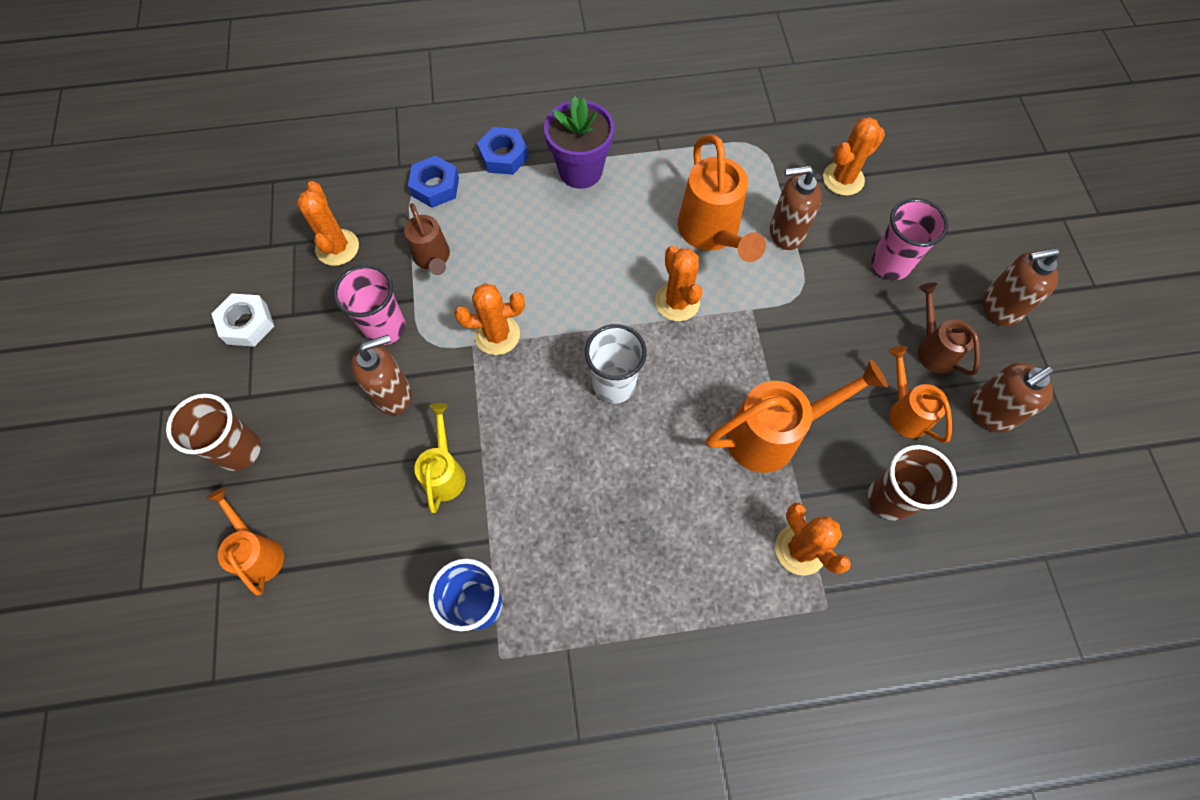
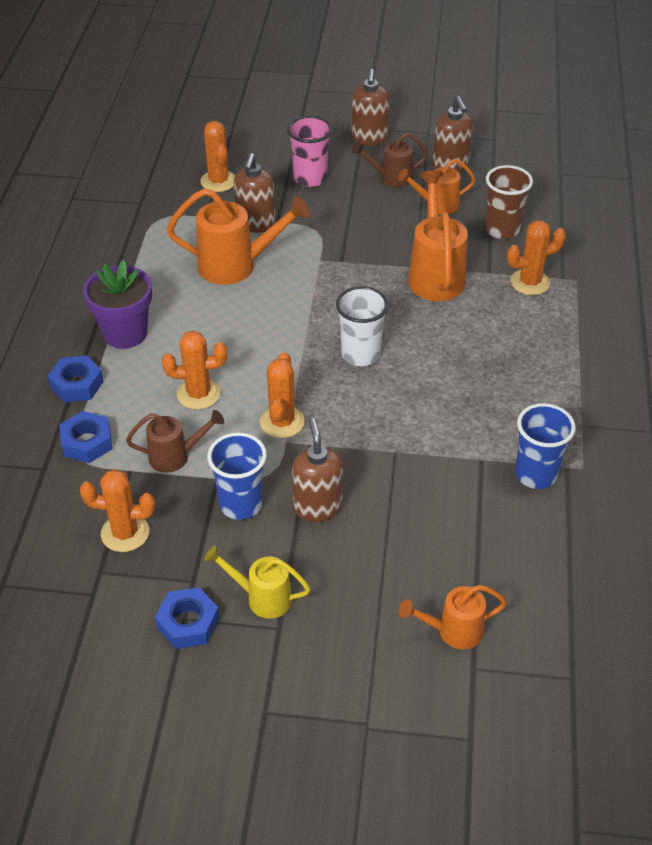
camera: 75 degrees left, 20 degrees down
brown cup [166,393,261,471] -> none
white nut [212,293,274,347] -> blue nut [155,587,219,649]
pink cup [333,265,405,345] -> blue cup [207,433,267,520]
yellow watering can [414,403,466,513] -> yellow watering can moved to [204,545,310,619]
orange cactus [655,246,702,321] -> orange cactus moved to [162,330,227,410]

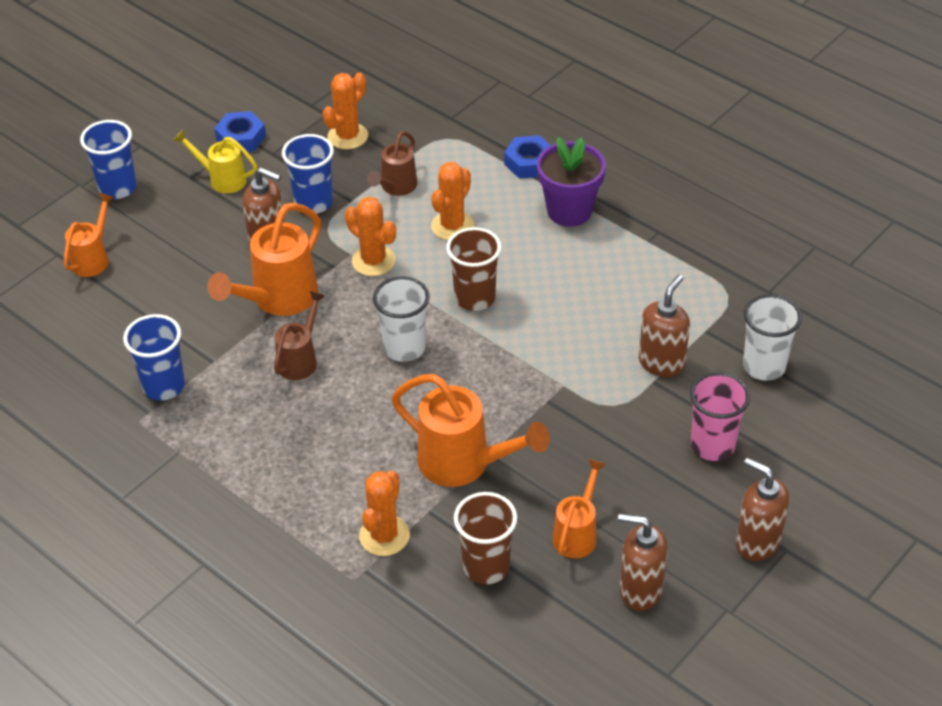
camera: 125 degrees right, 0 degrees up
blue nut [59,411,112,463] -> none
orange watering can [167,188,310,285] -> orange watering can moved to [207,203,321,316]
orange cactus [200,121,235,192] -> white cup [743,294,802,381]
yellow watering can [204,545,310,619] -> yellow watering can turned 120 degrees counterclockwise [173,130,257,193]
brown soap dispenser [234,153,275,233] -> brown soap dispenser turned 75 degrees clockwise [639,275,690,377]
brown watering can [352,132,428,187] -> brown watering can moved to [274,291,325,380]
none -> blue cup [80,120,137,199]
none -> brown cup [446,227,501,311]

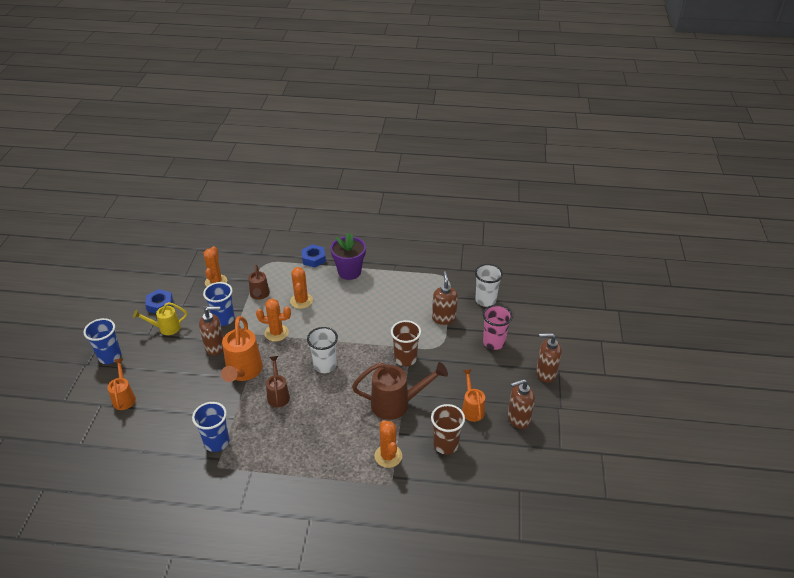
camera: 35 degrees left, 5 degrees down
orange watering can [391,374,550,487] -> brown watering can [352,362,448,420]
brown cup [446,227,501,311] -> brown cup moved to [391,320,421,366]

